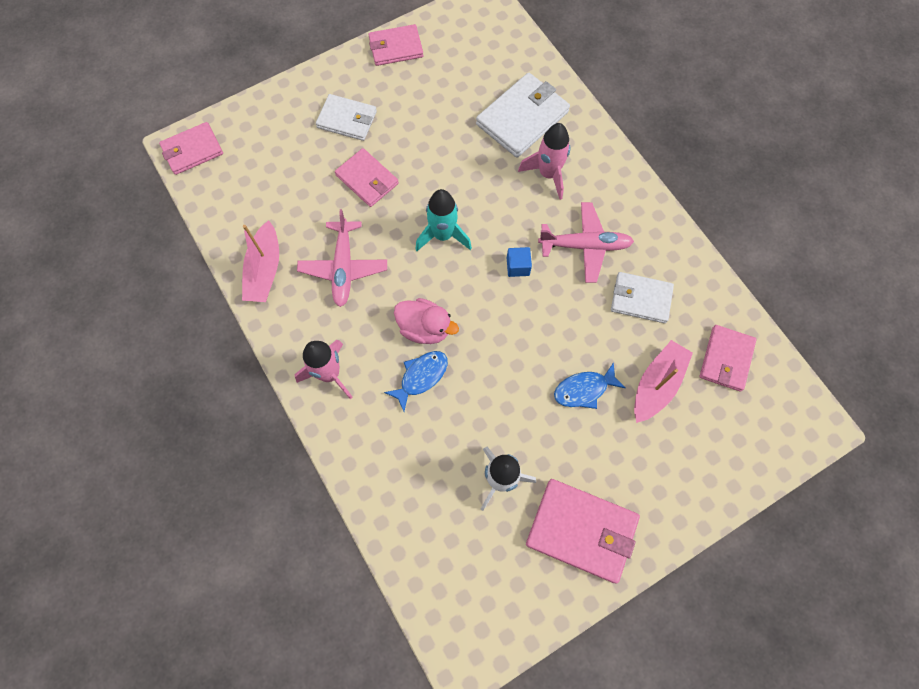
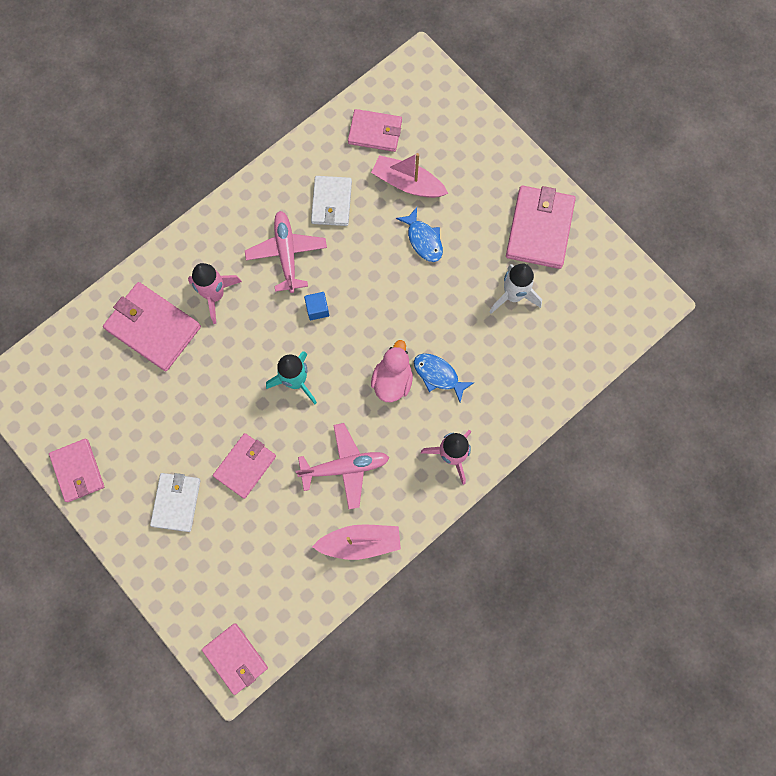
camera: 100 degrees left, 5 degrees up
white wallet [476,73,570,158] -> pink wallet [103,282,201,371]

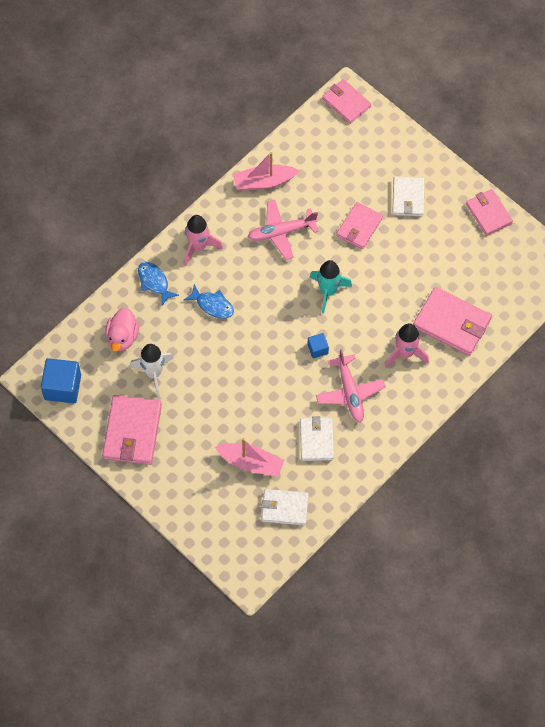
camera: 175 degrees right, 10 degrees down
pink wallet [348,109,402,152] -> white wallet [261,489,309,525]
pink duck [371,340,413,402] -> pink duck moved to [105,308,139,351]
blue fish [396,207,443,262] -> blue fish moved to [138,262,179,306]
none -> blue cube [41,358,81,403]

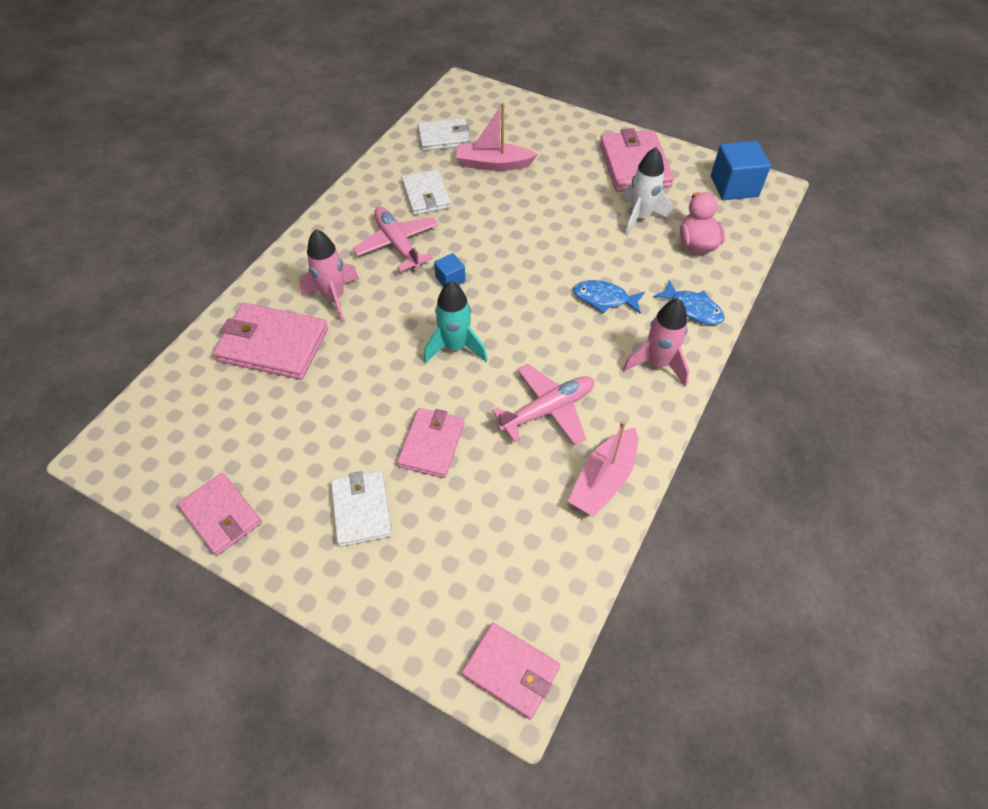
camera: 165 degrees right, 10 degrees down
pink boat [233,152,300,191] -> pink boat turned 150 degrees clockwise [568,420,638,517]

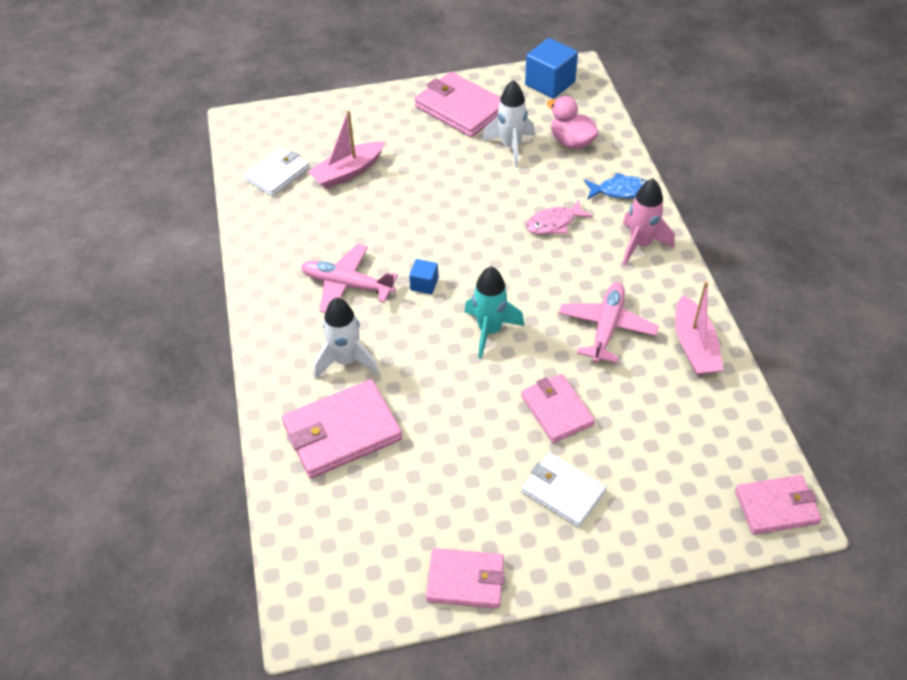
camera: 40 degrees left, 5 degrees down
pink rocket [300,229,359,322] -> white rocket [314,297,379,379]
white wallet [401,169,451,215] -> none
blue fish [573,280,645,314] -> pink fish [526,199,593,234]

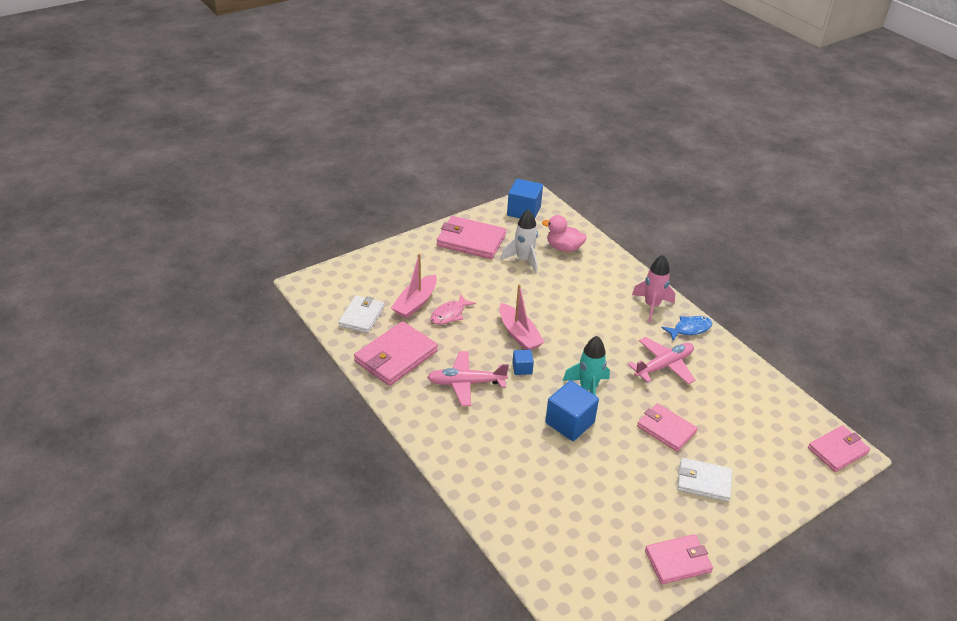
camera: 25 degrees left, 10 degrees down
pink wallet [282,379,402,478] -> pink wallet moved to [354,321,438,386]
white rocket [314,297,379,379] -> none
pink fish [526,199,593,234] -> pink fish moved to [430,294,476,325]
pink plane [559,282,659,363] -> pink plane turned 60 degrees clockwise [628,337,695,384]
blue fish [584,173,647,199] -> blue fish moved to [661,316,712,341]
pink boat [675,281,723,375] -> pink boat moved to [499,284,544,350]
none -> blue cube [545,380,599,441]

